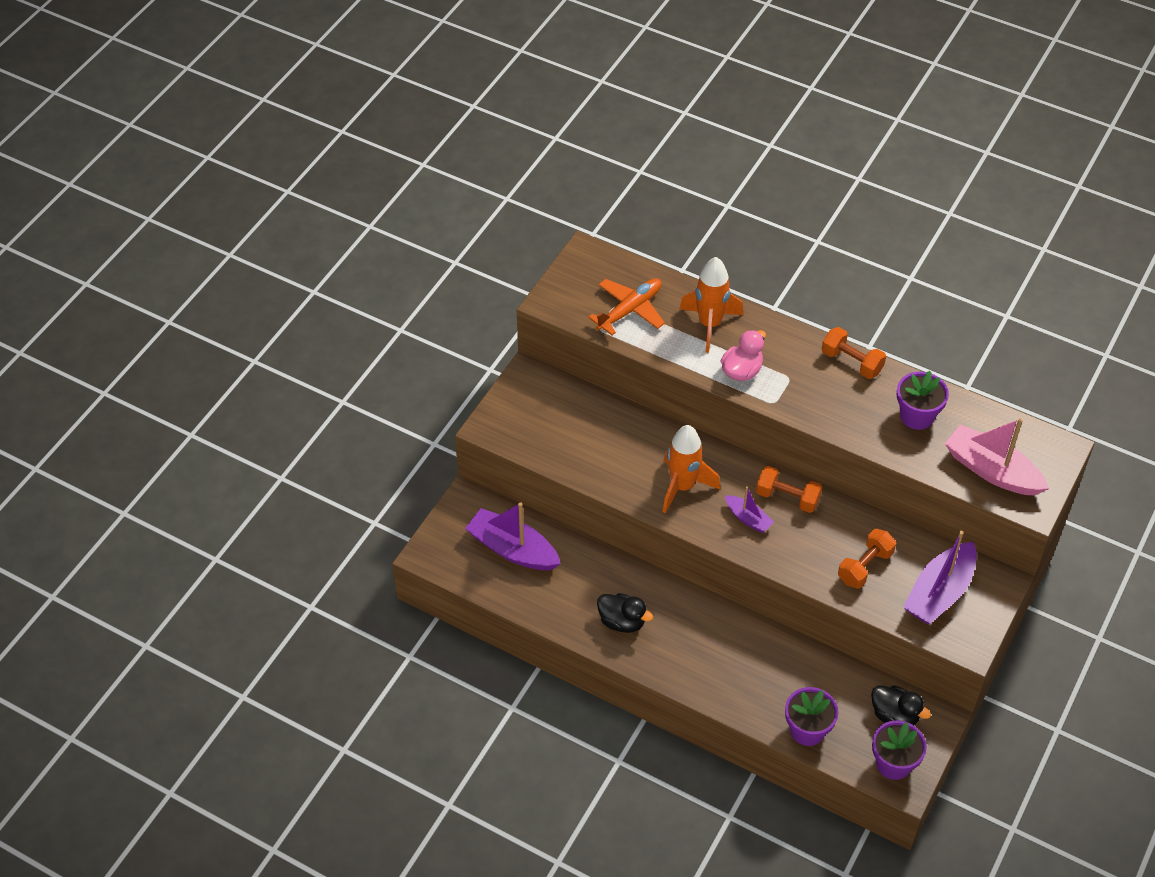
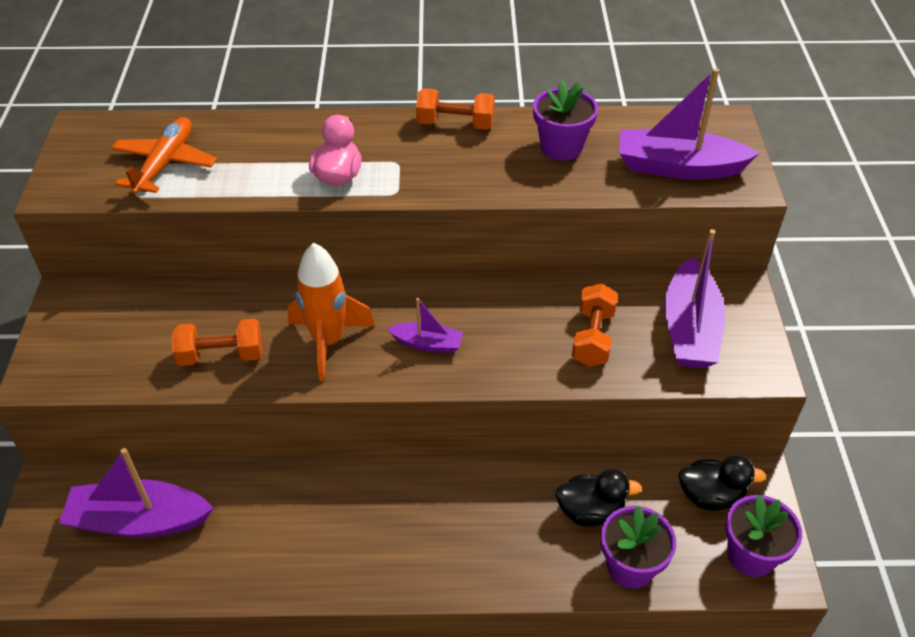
camera: 30 degrees left, 5 degrees down
black duck [597,593,653,633] -> black duck moved to [555,469,642,527]
orange rocket [679,257,743,353] -> none
orange dumbbell [756,466,822,513] -> orange dumbbell moved to [172,319,262,366]
pink boat [945,418,1049,495] -> purple boat [619,68,760,180]

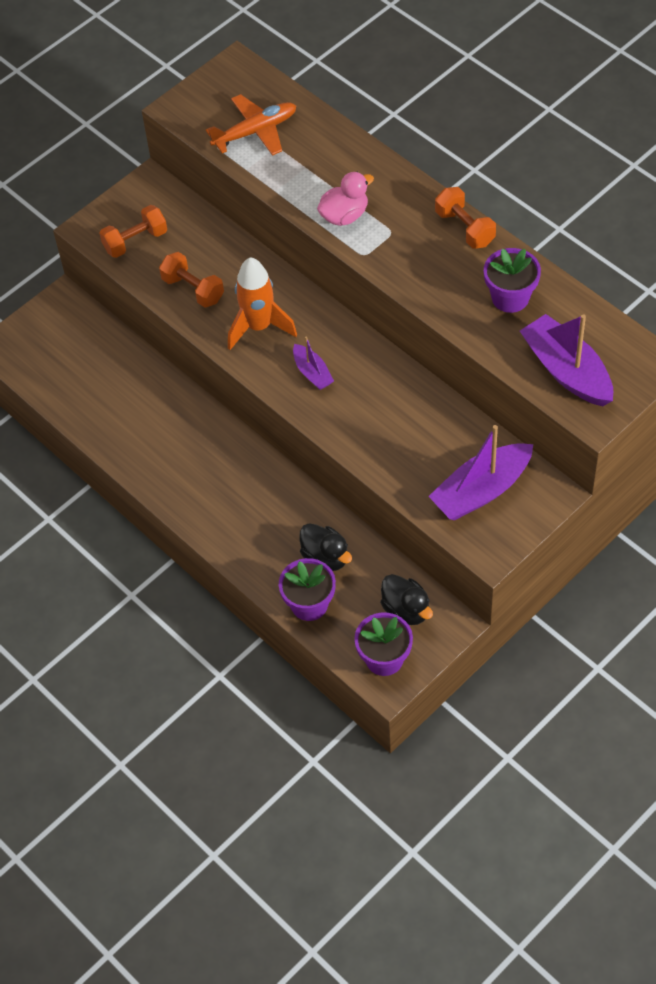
camera: 50 degrees right, 10 degrees up
purple boat [59,448,213,538] -> none
orange dumbbell [572,283,618,367] -> orange dumbbell moved to [99,205,167,258]

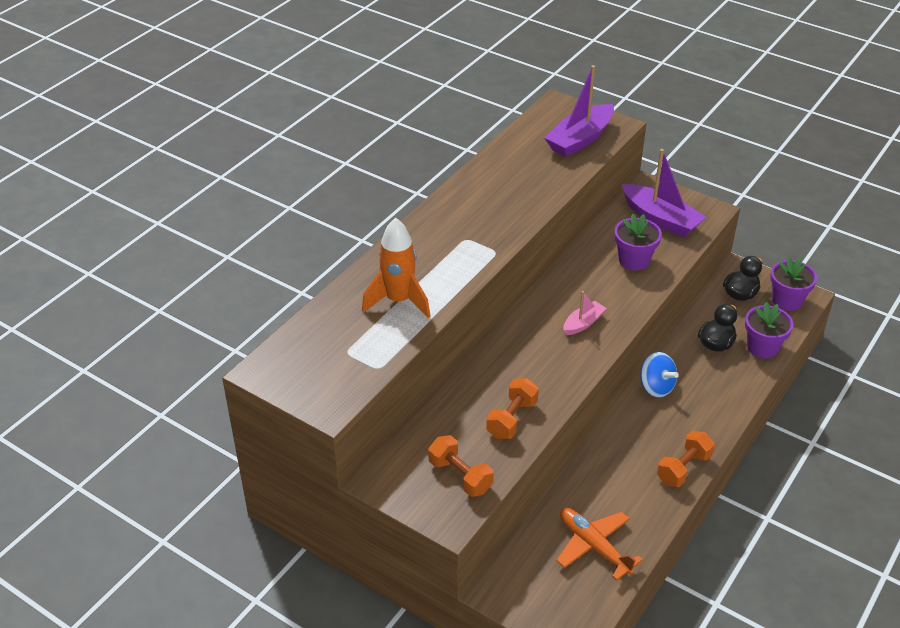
camera: 105 degrees left, 15 degrees down
orange plane [206,94,296,156] -> orange plane moved to [556,508,643,581]
orange rocket [228,257,297,350] -> orange rocket moved to [362,218,430,318]
purple boat [293,336,334,390] -> pink boat [564,291,606,335]
pink duck [317,172,374,226] -> none
orange dumbbell [435,187,496,249] -> orange dumbbell moved to [657,431,715,487]
purple flower pot [484,248,541,313] -> purple flower pot moved to [615,214,662,270]
none -> blue spinning top [640,352,679,398]

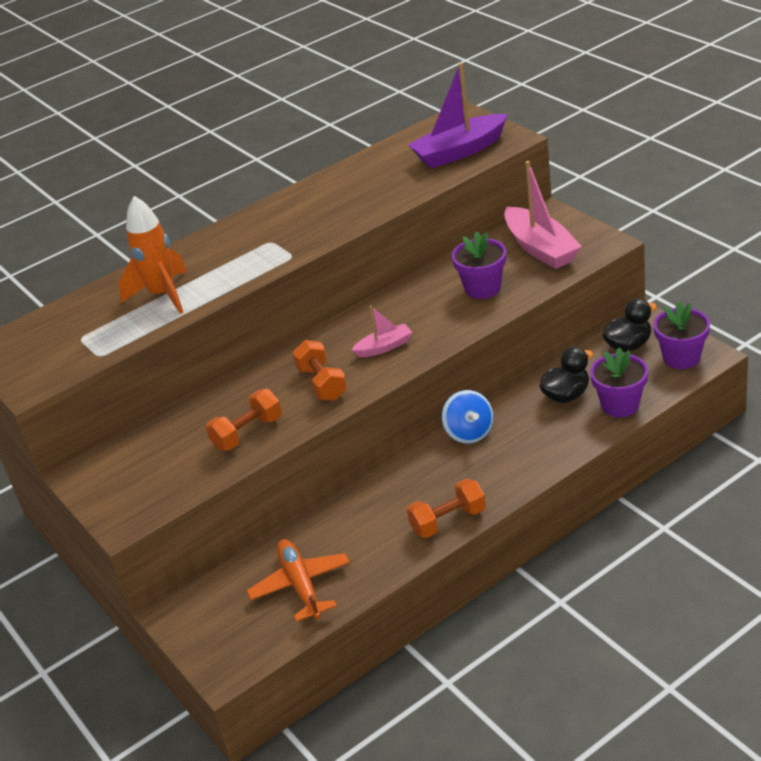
camera: 25 degrees right, 5 degrees down
orange dumbbell [428,435,494,497] -> orange dumbbell moved to [292,340,347,401]
purple boat [621,149,706,237] -> pink boat [504,161,582,269]

